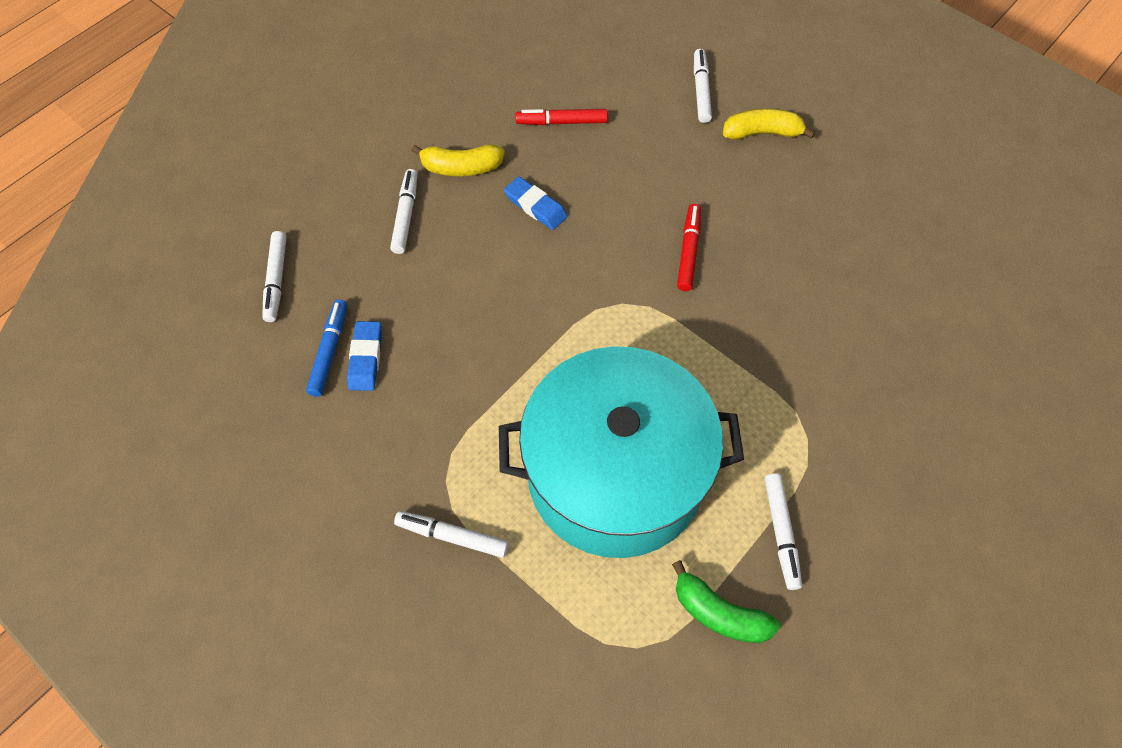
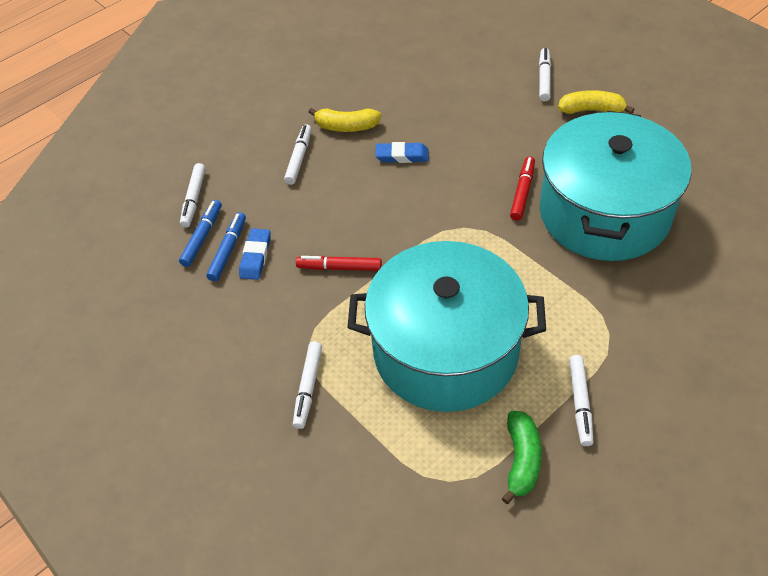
camera: 10 degrees right, 10 degrees down
white marker [394,511,509,558] -> white marker turned 105 degrees counterclockwise [293,342,322,429]
blue eraser [504,176,568,230] -> blue eraser turned 45 degrees counterclockwise [375,142,429,163]
red marker [516,109,608,125] -> red marker moved to [296,256,382,271]
green banana [672,560,780,643] -> green banana turned 120 degrees counterclockwise [501,411,542,504]
none -> blue marker [179,200,222,267]
none -> turquoise pot [540,110,691,261]

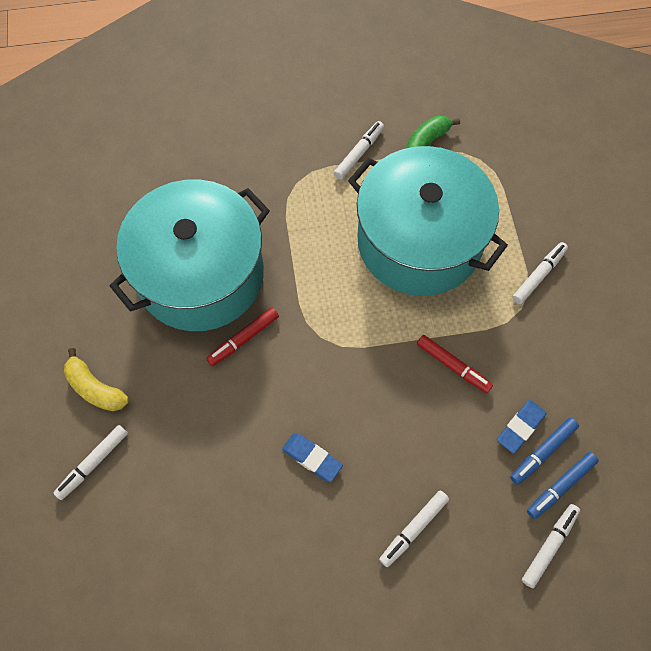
camera: 150 degrees left, 15 degrees up
yellow banana [309,108,381,132] -> none

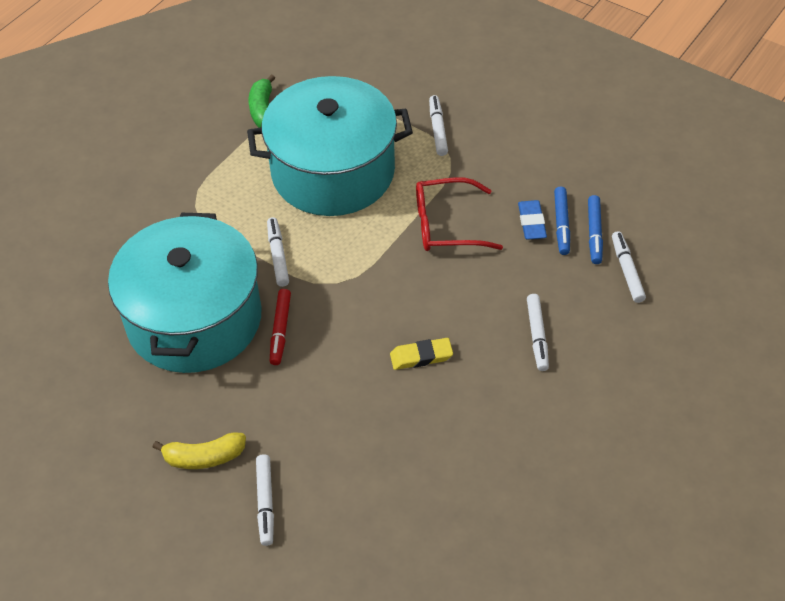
camera: 45 degrees left, 15 degrees down
blue eraser [282,433,343,482] -> yellow eraser [390,338,453,370]
white marker [334,121,384,180] -> white marker moved to [267,217,289,287]
red marker [417,335,493,393] -> red glasses [416,177,503,251]

